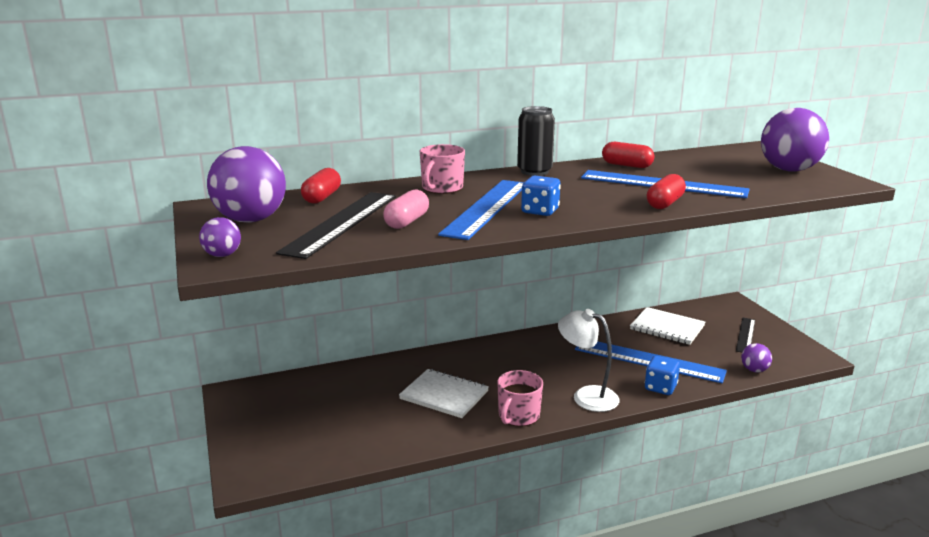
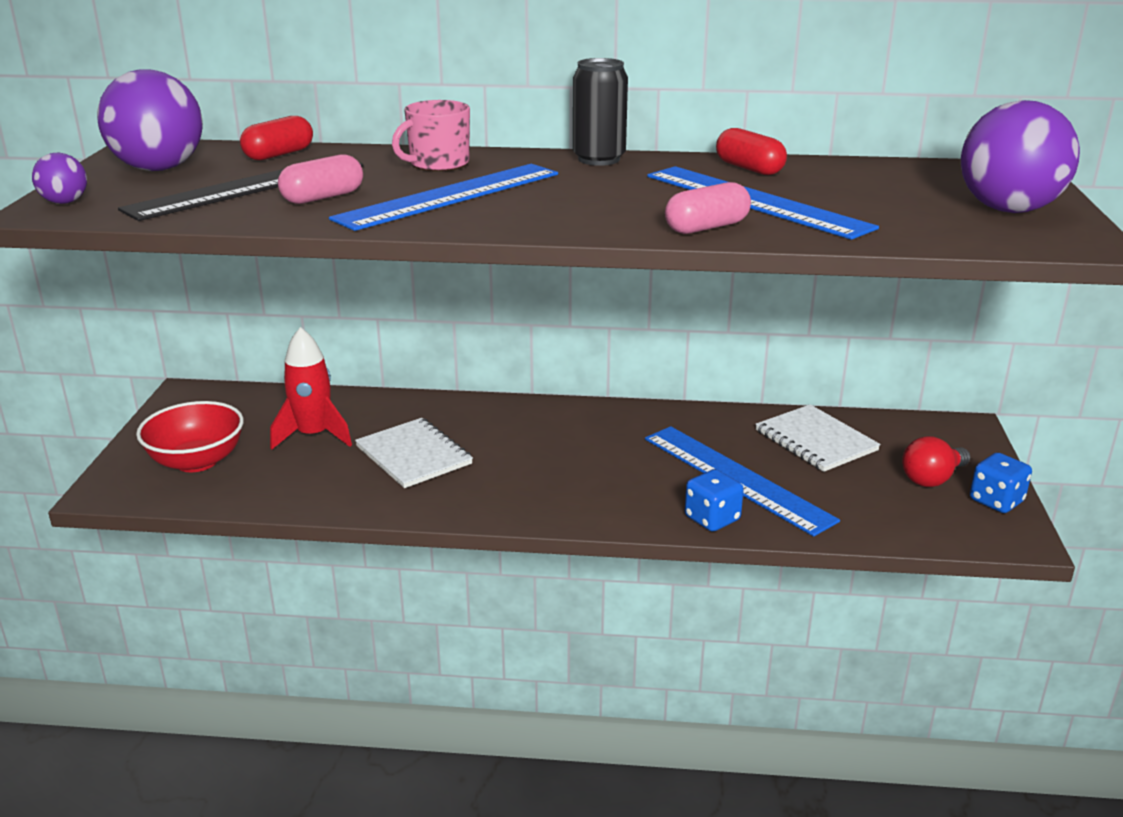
camera: 25 degrees right, 5 degrees up
pink mug [497,370,543,427] -> none
blue dice [521,176,561,216] -> blue dice moved to [970,453,1032,513]
white lamp [558,309,620,412] -> none
red capsule [647,174,686,209] -> pink capsule [665,182,751,234]
black ruler [736,318,755,352] -> red light bulb [902,436,970,487]
purple ball [741,343,772,372] -> none
none -> red bowl [136,401,244,472]
none -> red rocket [270,327,352,450]

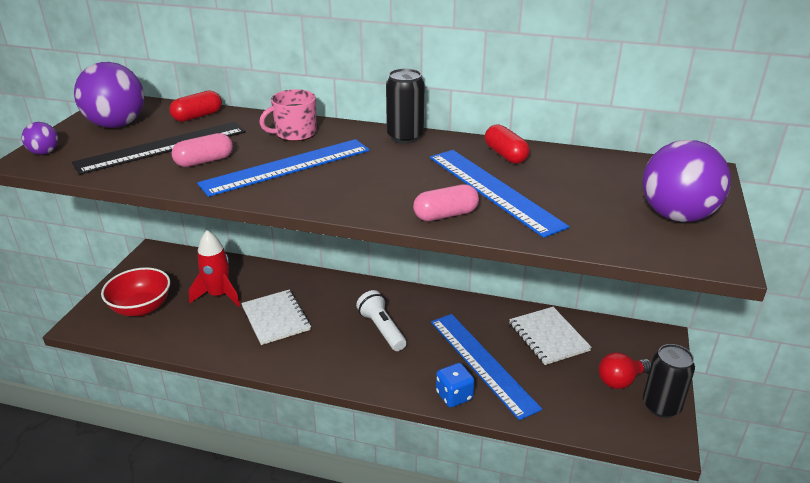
camera: 10 degrees right, 5 degrees up
blue dice [970,453,1032,513] -> black can [643,344,695,418]
none -> white flashlight [356,290,407,351]

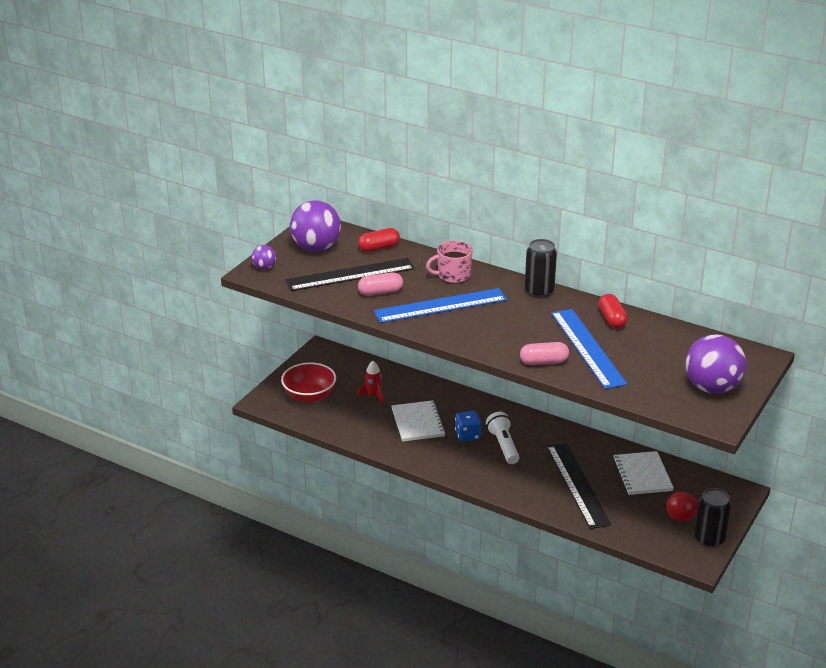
camera: 15 degrees right, 0 degrees up
red rocket [189,230,240,307] -> red rocket [357,361,384,404], size x0.65
blue ruler [431,314,542,421] -> black ruler [547,443,611,529]
blue dice [436,363,475,408] -> blue dice moved to [455,411,481,442]

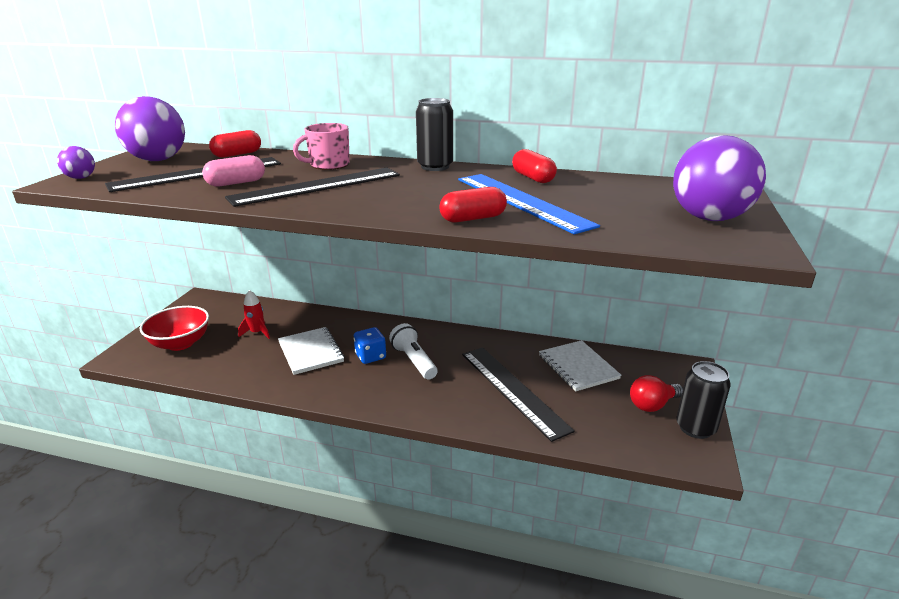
camera: 15 degrees left, 5 degrees down
blue ruler [374,288,507,323] -> black ruler [225,168,400,207]
pink capsule [520,342,569,365] -> red capsule [439,187,507,223]

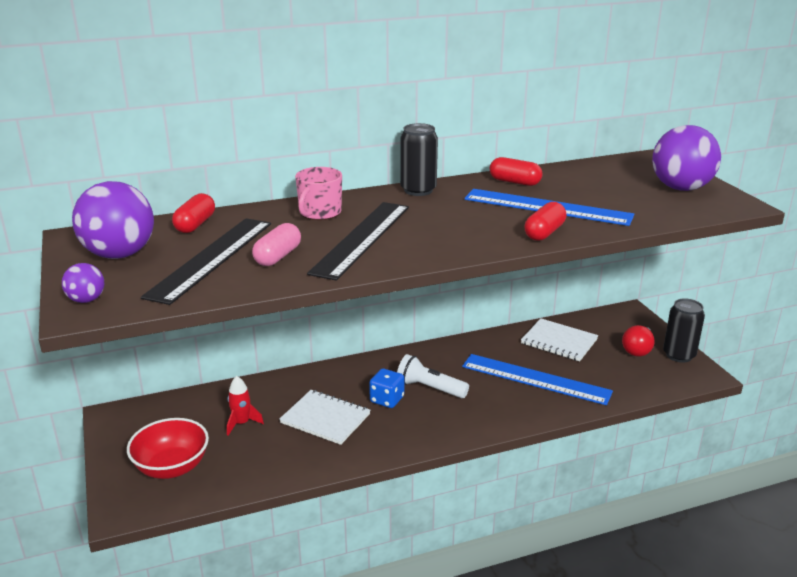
camera: 35 degrees left, 0 degrees up
black ruler [462,347,575,442] -> blue ruler [462,354,613,405]

